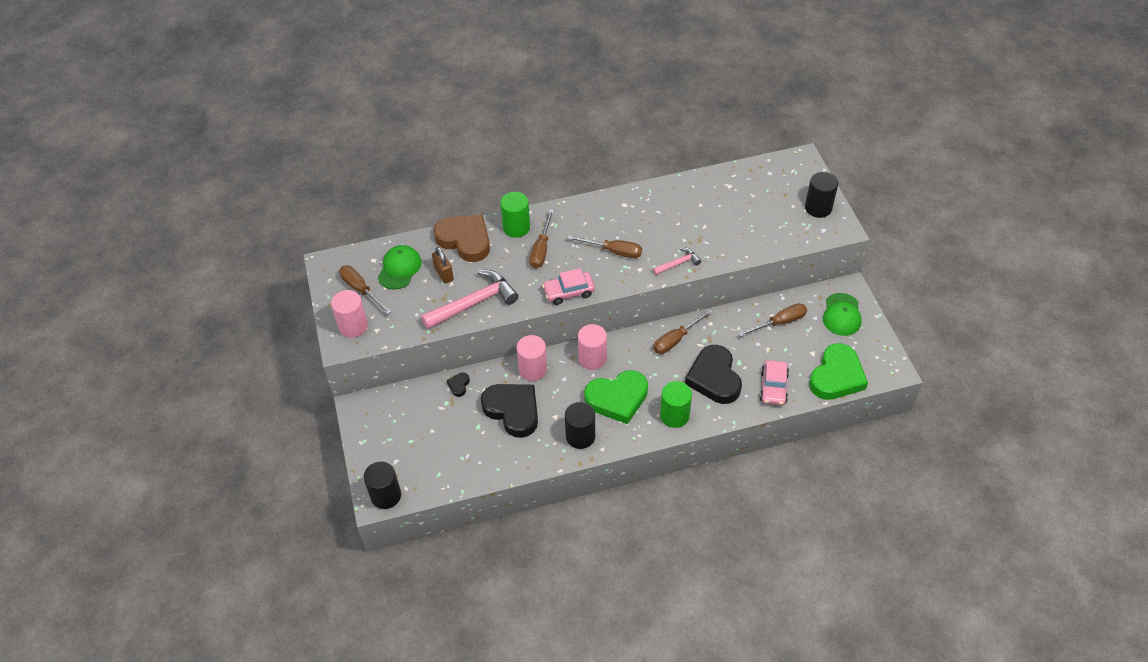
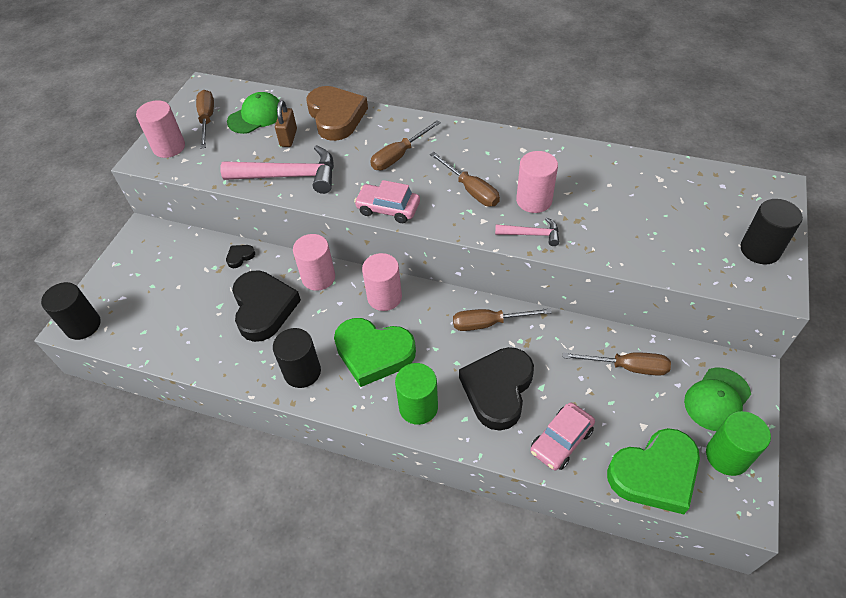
camera: 35 degrees right, 0 degrees up
green cylinder [500,192,530,238] -> green cylinder moved to [706,411,771,476]
none -> pink cylinder [516,151,558,213]

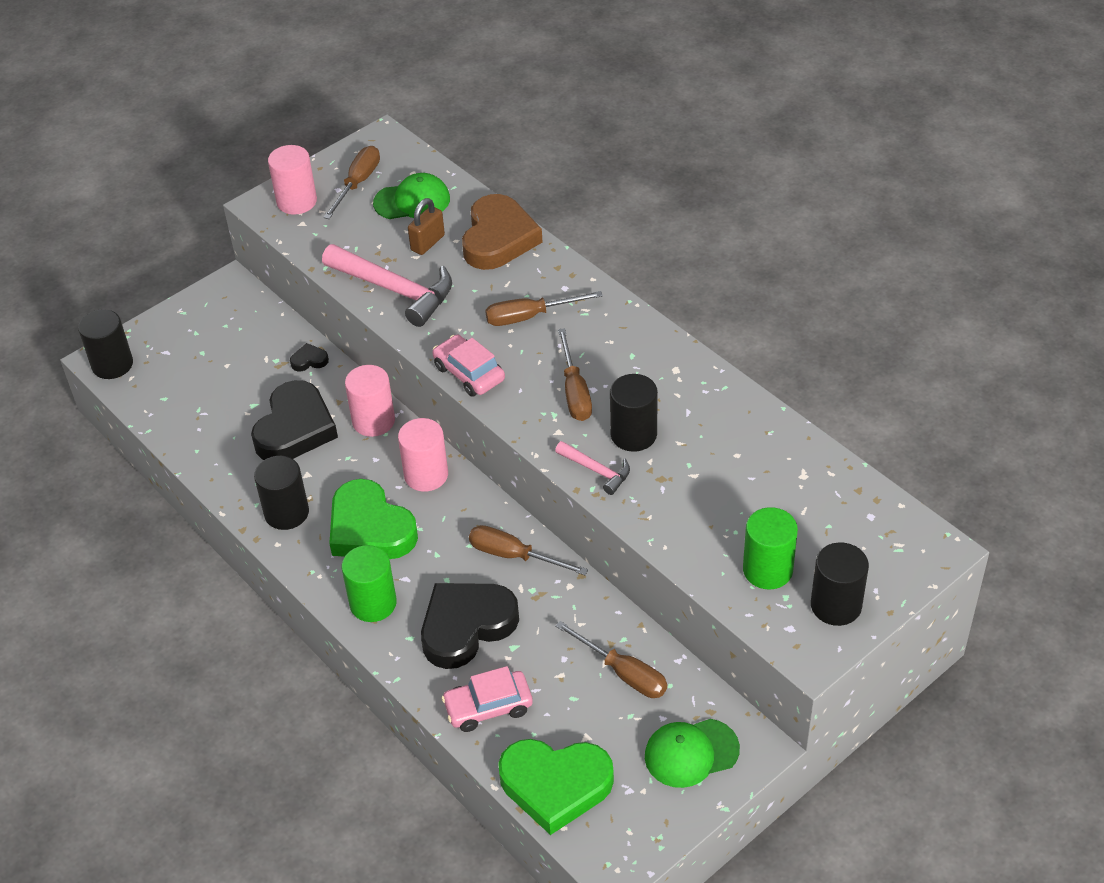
camera: 30 degrees right, 5 degrees down
pink cylinder [516,151,558,213] -> black cylinder [610,374,658,452]
green cylinder [706,411,771,476] -> green cylinder moved to [743,507,798,589]

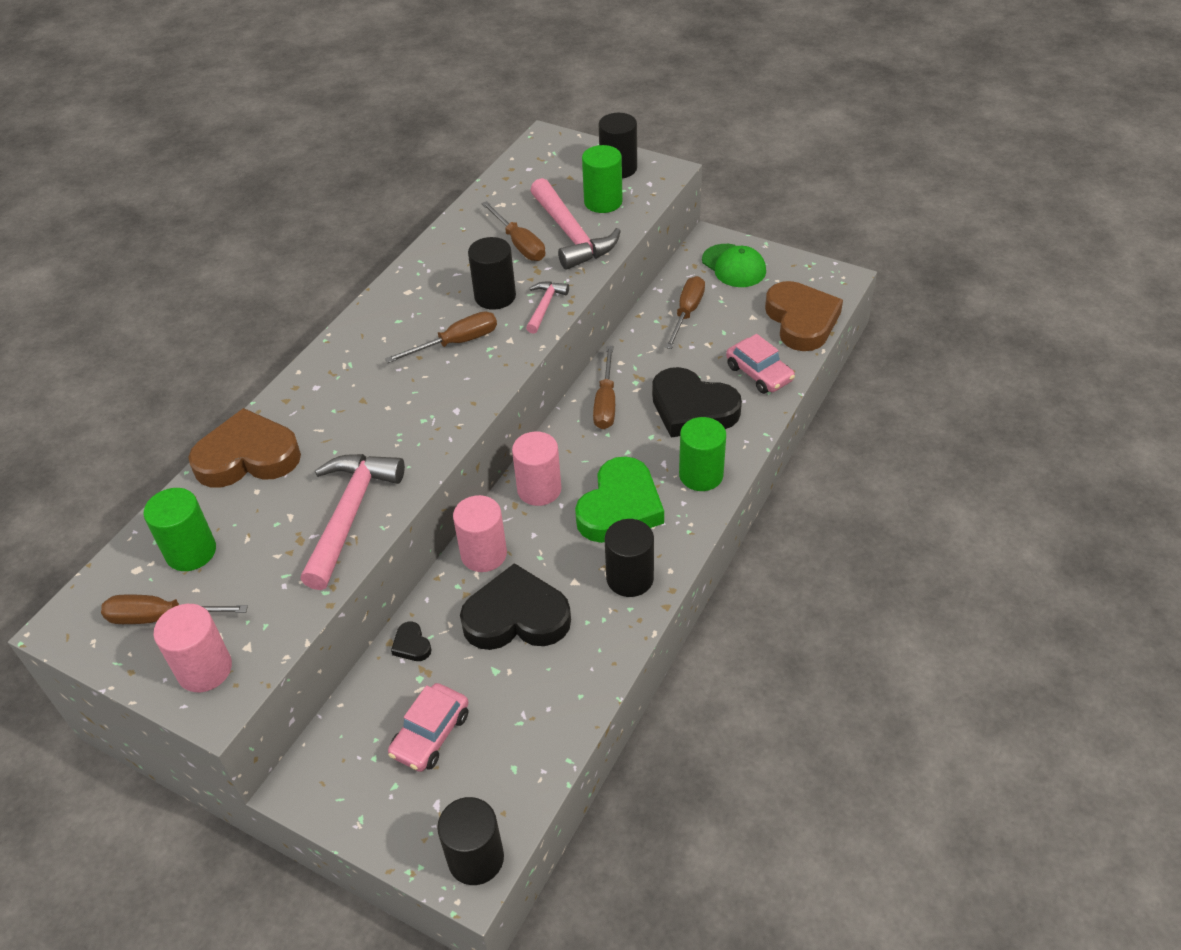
camera: 110 degrees left, 0 degrees up
green cap [373,173,450,219] -> green cylinder [144,488,216,571]
brown padlock [408,198,445,255] -> none
pink car [432,335,505,397] -> pink car moved to [388,683,469,772]
brown screwdriver [485,291,603,326] -> brown screwdriver moved to [481,201,545,261]
green heart [498,739,614,835] -> brown heart [765,281,843,351]
none -> pink hammer [530,178,621,270]

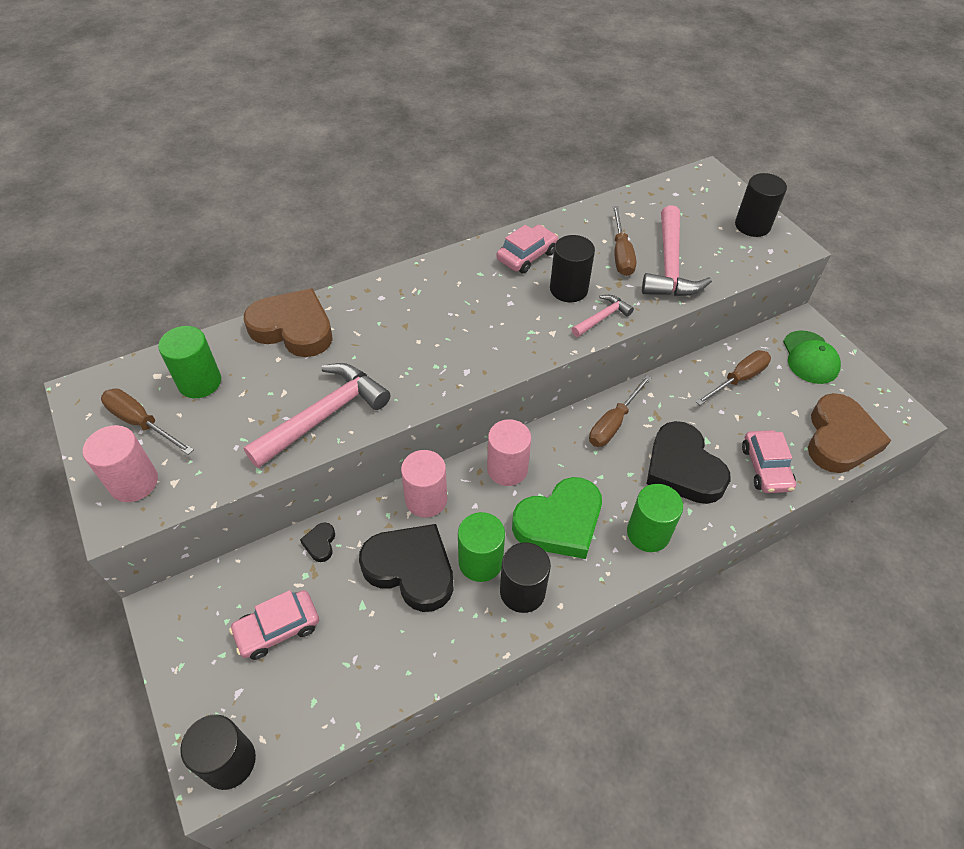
camera: 30 degrees right, 5 degrees up
brown screwdriver [385,311,497,363] -> none
green cylinder [582,145,623,213] -> green cylinder moved to [458,512,505,582]
none -> pink car [497,225,558,273]

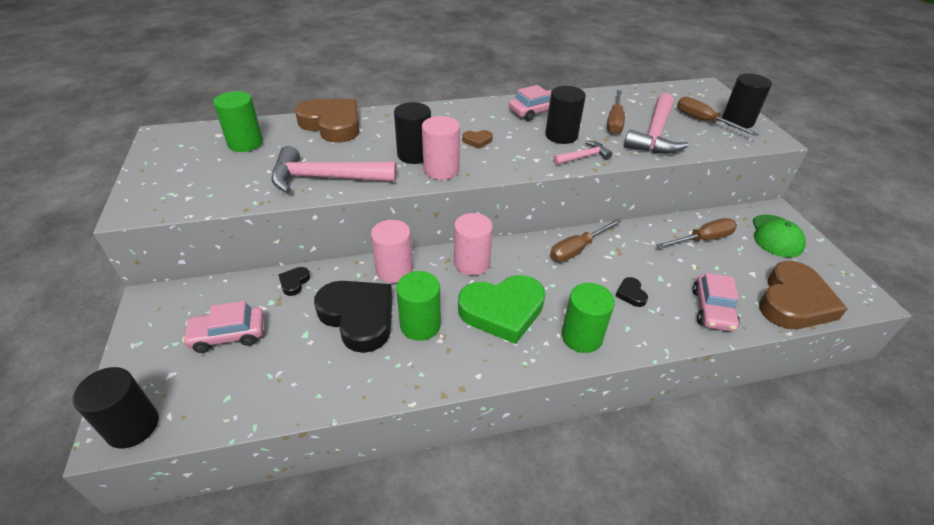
camera: 15 degrees right, 10 degrees down
pink cylinder [83,425,158,502] -> pink cylinder moved to [422,116,460,180]
brown screwdriver [101,388,194,455] -> brown screwdriver moved to [677,97,759,136]
pink hammer [243,363,390,468] -> pink hammer turned 150 degrees counterclockwise [271,146,397,193]
black cylinder [500,542,551,613] -> black cylinder moved to [394,102,431,164]
black heart [646,421,731,504] -> black heart [616,277,648,307], size x0.41
none -> brown heart [462,130,493,149]

